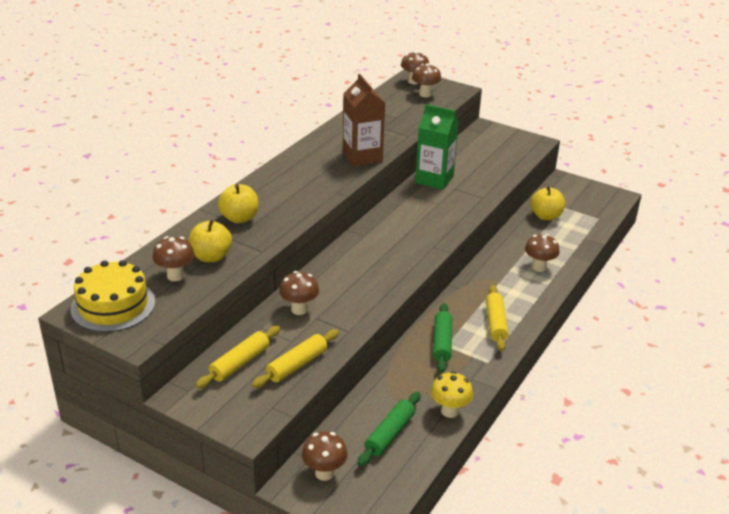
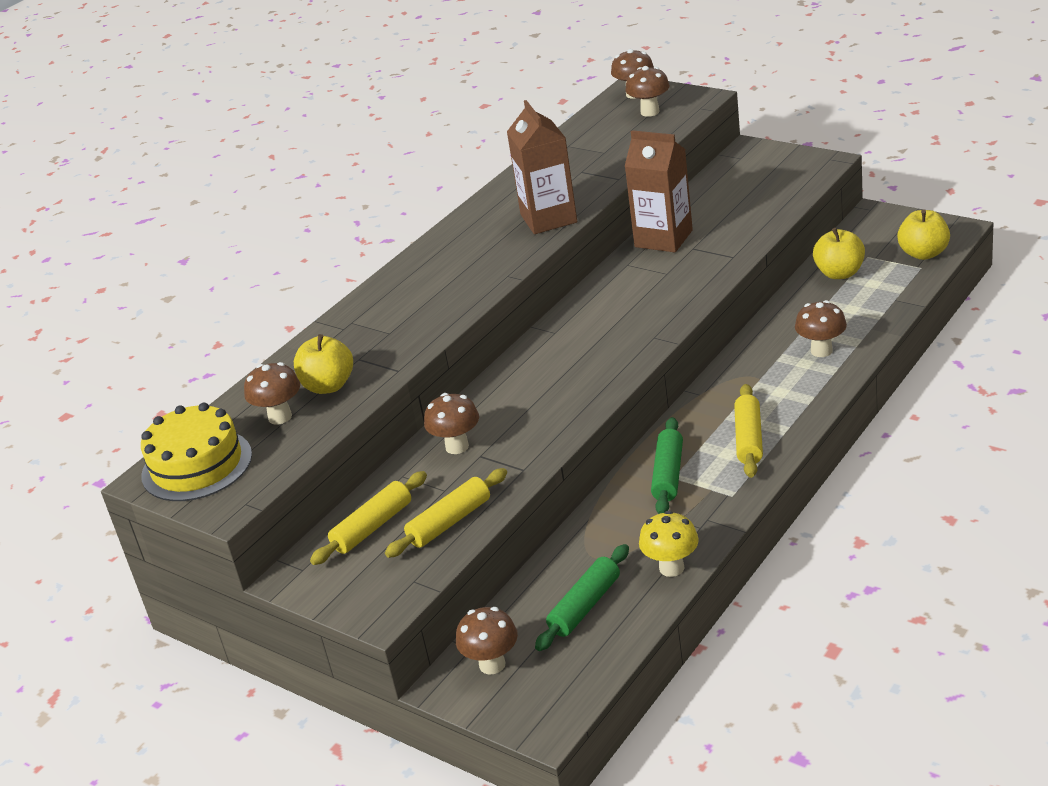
camera: 10 degrees right, 0 degrees up
yellow apple [218,184,258,223] -> yellow apple moved to [897,210,950,260]
green carton [415,104,459,190] -> brown carton [624,130,693,252]

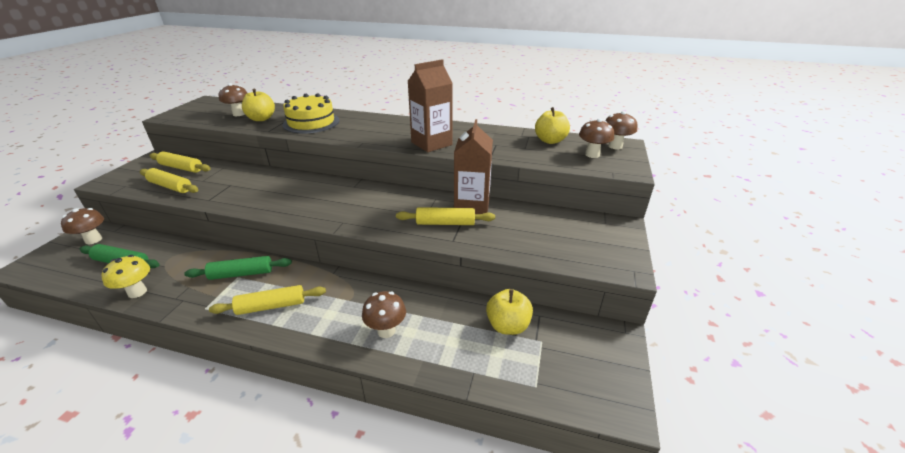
camera: 65 degrees right, 0 degrees up
yellow cake [141,403,252,501] -> yellow cake moved to [282,93,339,133]
brown mushroom [424,393,479,454] -> none
yellow apple [897,210,950,260] -> yellow apple moved to [535,107,570,144]
none -> yellow rolling pin [396,207,495,225]

